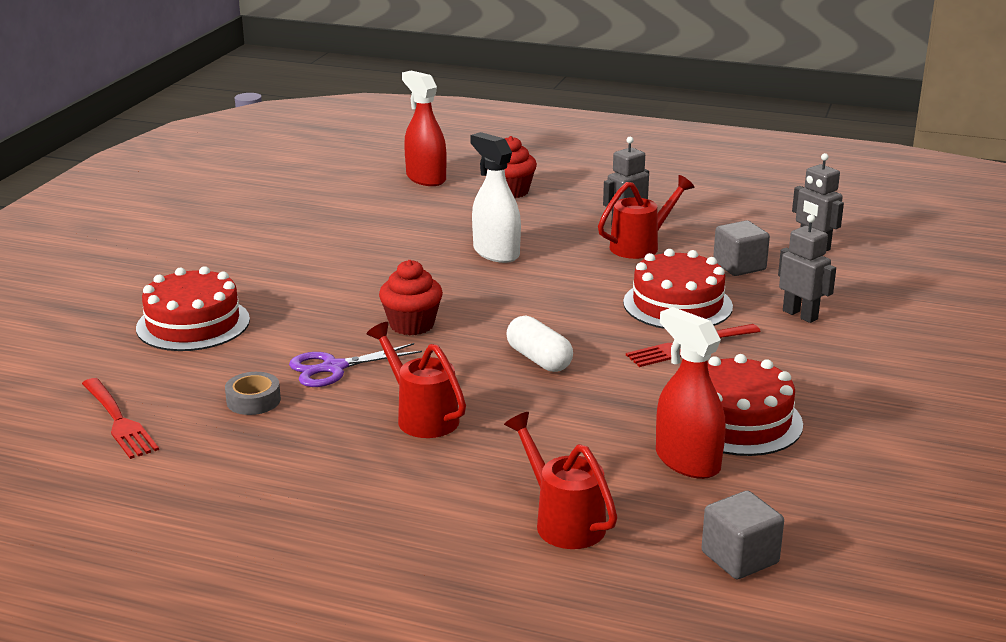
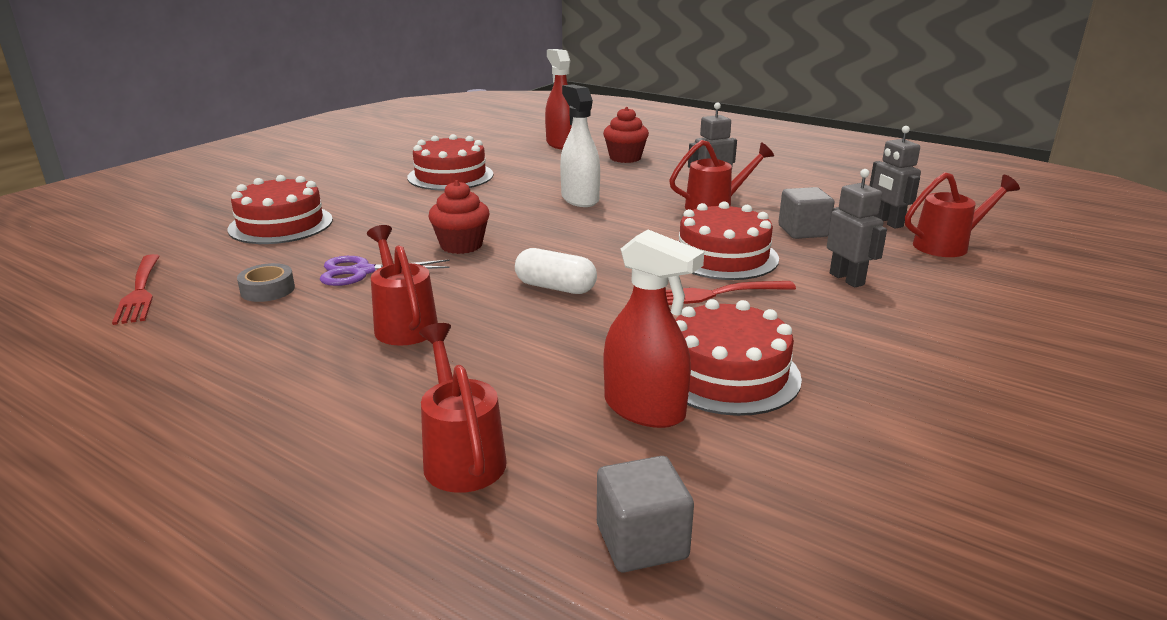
camera: 15 degrees right, 0 degrees up
white capsule [506,316,573,372] -> white capsule turned 45 degrees counterclockwise [515,248,597,294]
red spray bottle [656,307,726,479] -> red spray bottle turned 150 degrees clockwise [604,229,704,428]
none -> red cake [407,134,493,190]
none -> red watering can [905,172,1020,257]

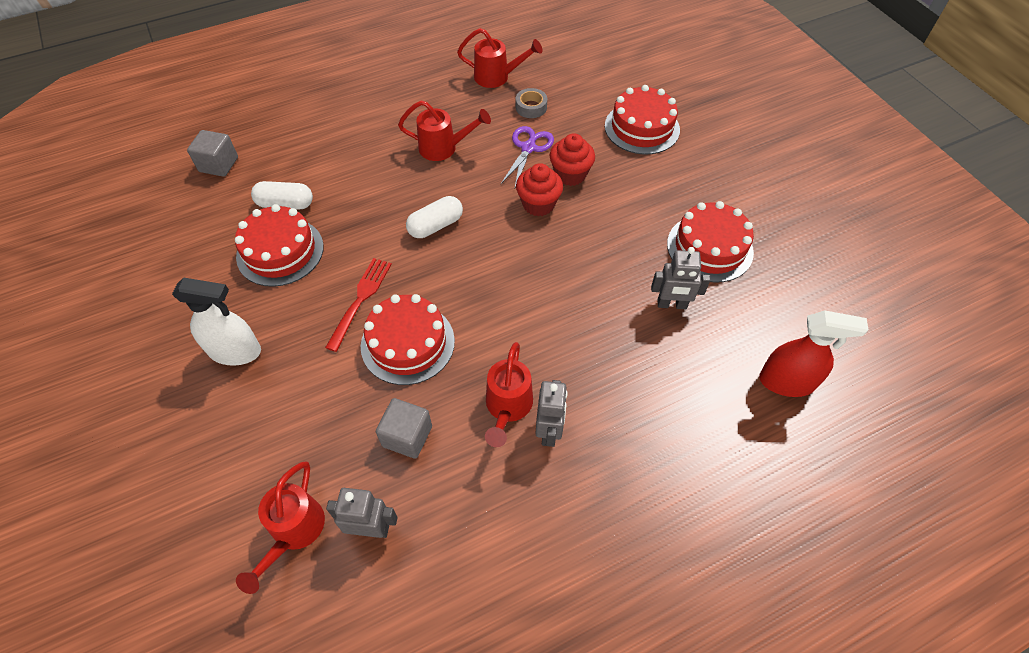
camera: 120 degrees right, 30 degrees up
red fork [112,254,160,325] -> none
red watering can [419,323,507,493] -> red watering can moved to [457,28,543,88]
white spray bottle [560,84,600,207] -> white spray bottle moved to [172,278,261,366]
red cupcake [603,107,649,163] -> red cupcake moved to [549,133,595,186]
red spray bottle [604,229,704,428] -> white capsule [251,181,313,210]
grey robot [827,169,887,287] -> grey robot moved to [651,247,710,309]

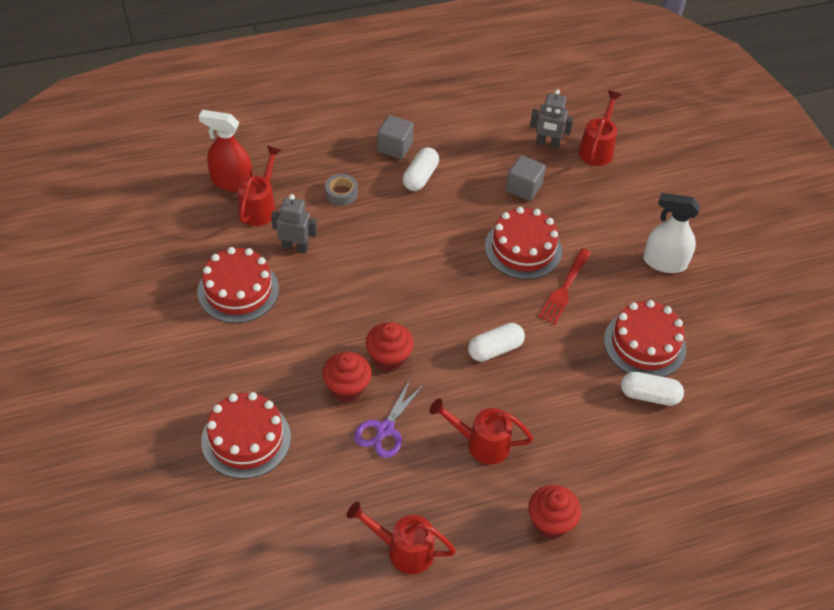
camera: 175 degrees left, 5 degrees down
grey cube [187,130,238,177] -> grey cube moved to [377,115,414,159]
red watering can [485,342,533,447] -> red watering can moved to [238,146,281,226]
grey tape [515,88,547,118] -> grey tape moved to [325,174,358,206]
grey robot [536,380,568,447] -> white capsule [403,147,439,191]
none -> red cupcake [528,485,581,539]

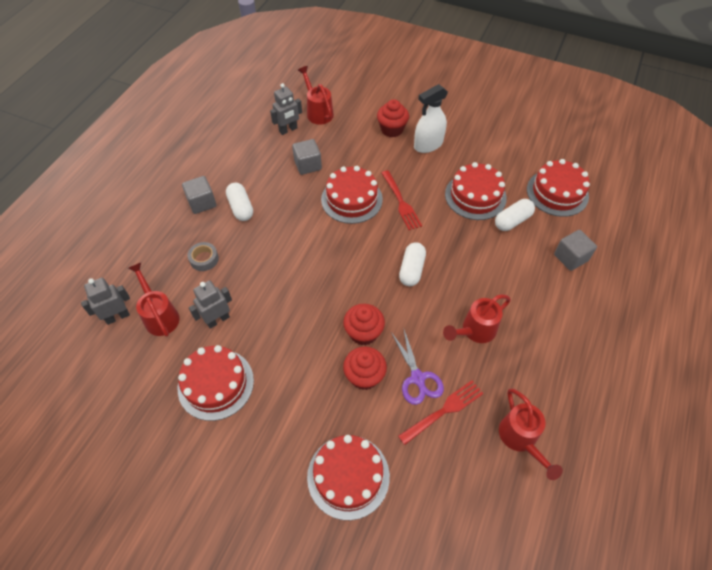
camera: 45 degrees left, 5 degrees up
red spray bottle [199,110,252,192] -> grey robot [81,278,130,325]
red watering can [347,502,456,574] -> red watering can turned 75 degrees counterclockwise [499,388,563,480]
red cupcake [528,485,581,539] -> red cupcake moved to [377,99,409,137]
none -> red fork [398,380,484,445]
none -> red cake [527,159,590,217]
none -> grey cube [554,230,597,271]

